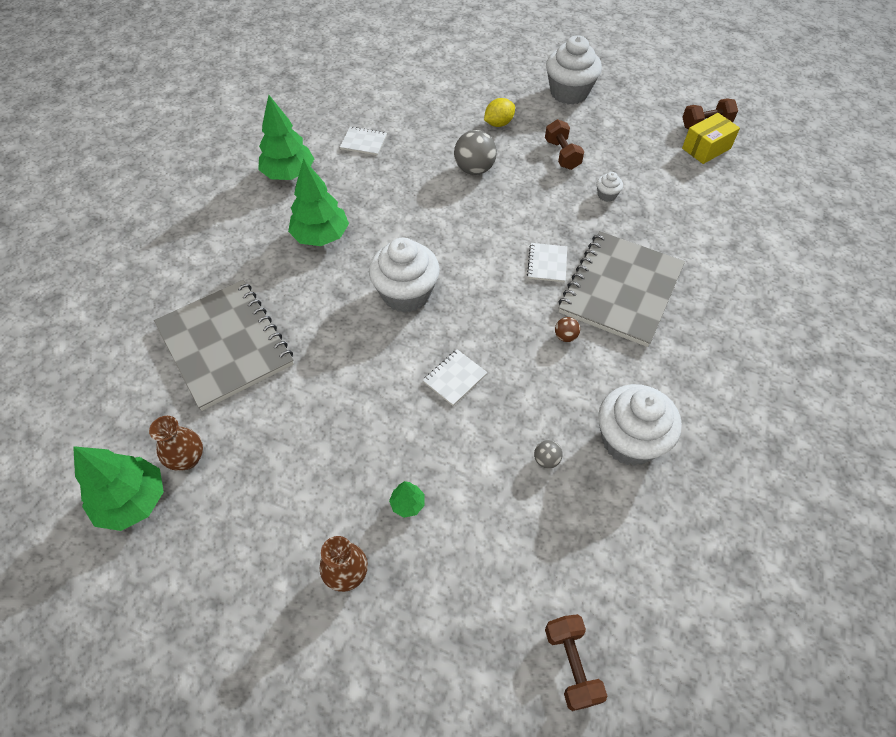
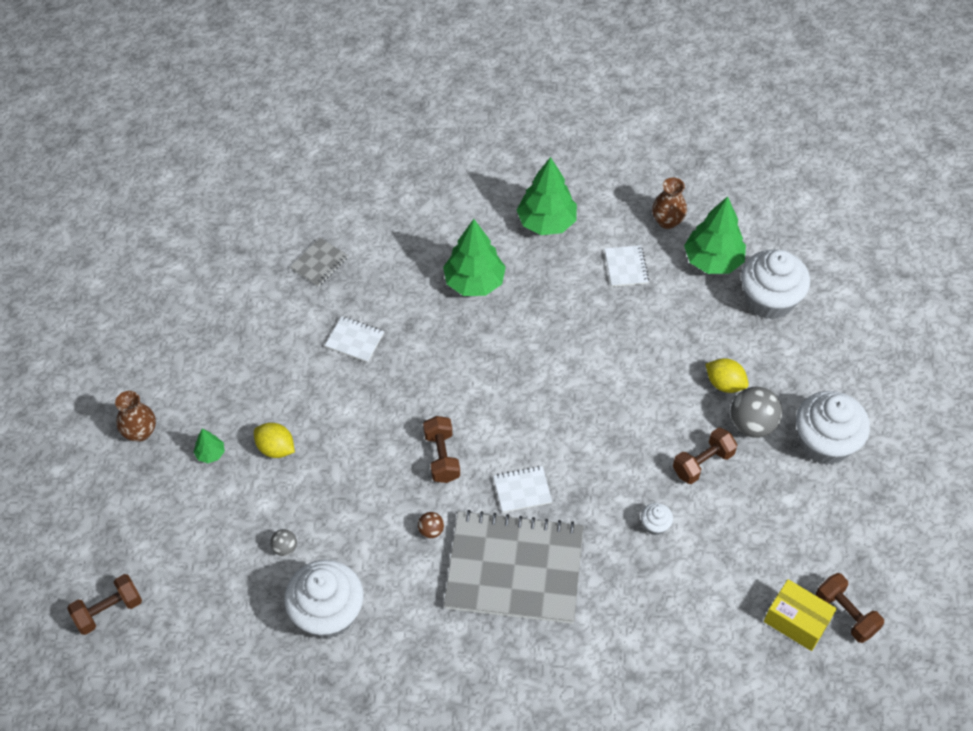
camera: 70 degrees right, 0 degrees up
green tree [73,446,164,531] -> green tree moved to [684,196,746,274]
brown vase [149,416,203,471] -> brown vase moved to [652,178,687,229]
grey notebook [154,280,294,411] -> grey notebook [290,238,348,286], size x0.41
white cupcake [369,238,440,313] -> white cupcake moved to [741,250,810,320]
white notebook [423,349,487,406] -> white notebook moved to [325,316,384,363]
grey ball [454,130,497,175] -> grey ball moved to [731,386,783,438]
none -> yellow lemon [254,423,295,458]
none -> brown dumbbell [423,416,460,483]

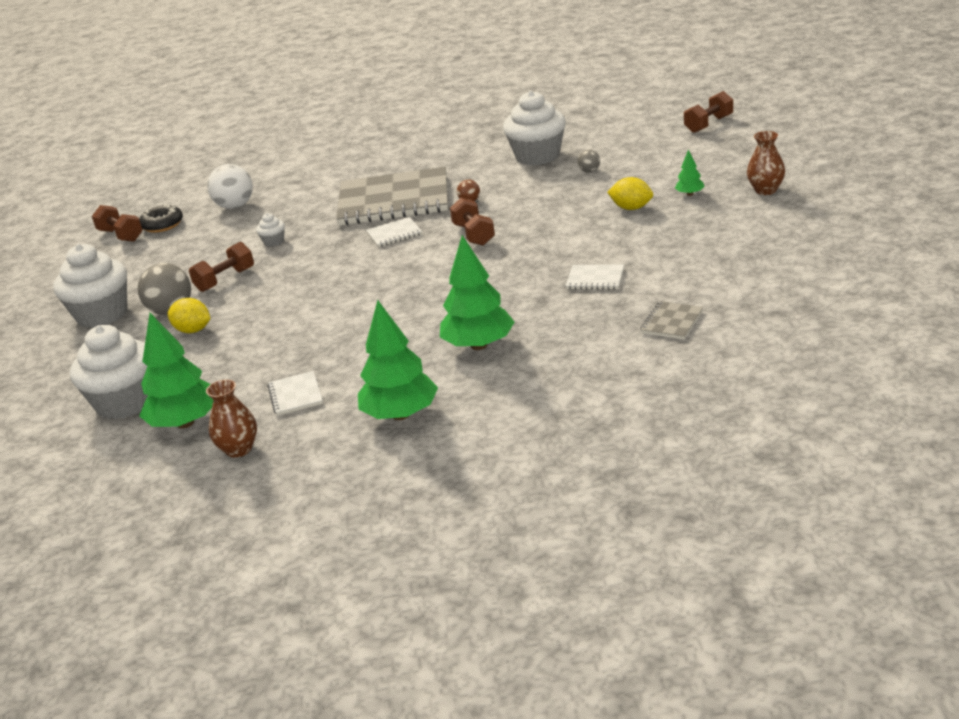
camera: 175 degrees right, 25 degrees down
yellow box [764,579,837,651] -> black donut [140,204,183,233]
none -> white ball [207,164,253,209]

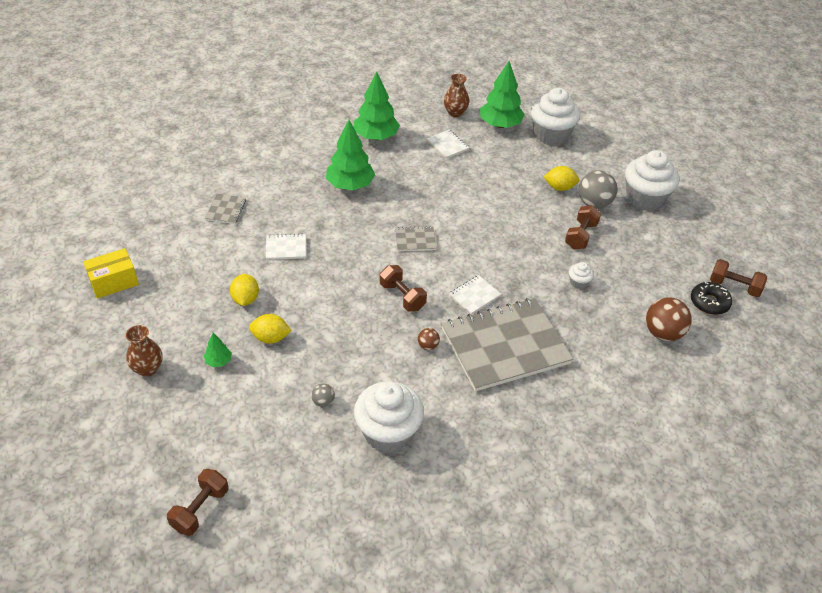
camera: 155 degrees right, 15 degrees up
white ball [207,164,253,209] -> brown ball [646,297,692,341]
none -> yellow box [83,248,139,299]
none -> yellow lemon [230,274,259,306]
none -> grey notebook [395,226,437,251]

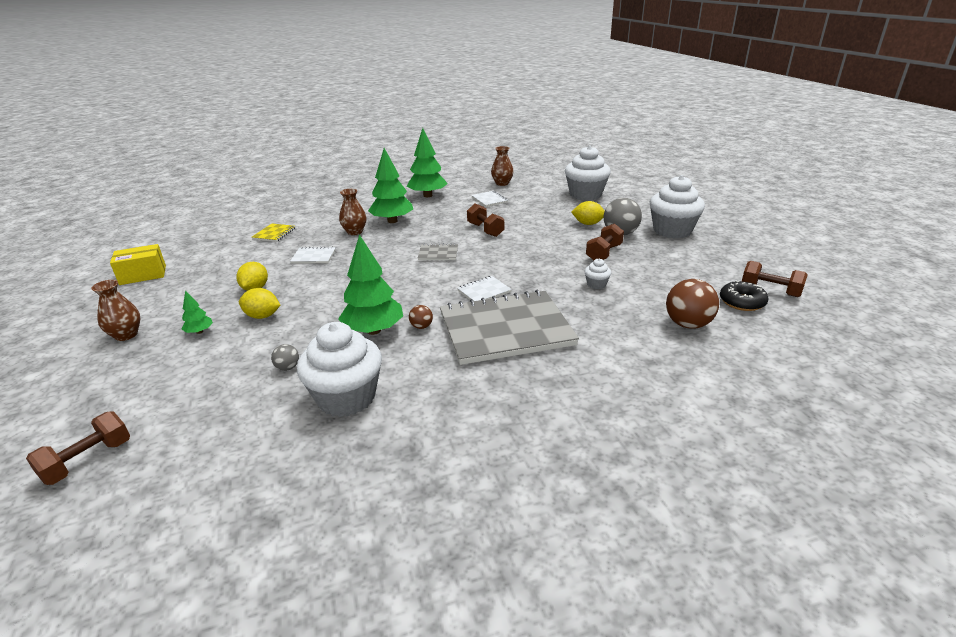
camera: 10 degrees right, 15 degrees down
grey notebook [205,194,246,224] -> yellow notebook [252,223,295,242]
brown dumbbell [380,265,427,312] -> brown dumbbell moved to [467,204,504,237]
green tree [480,61,525,128] -> green tree moved to [338,234,403,335]
none -> brown vase [339,189,367,235]

